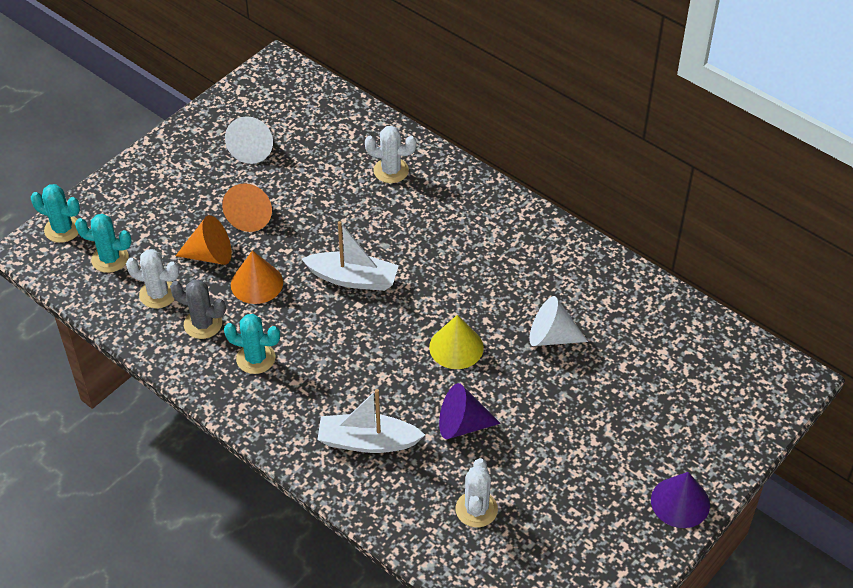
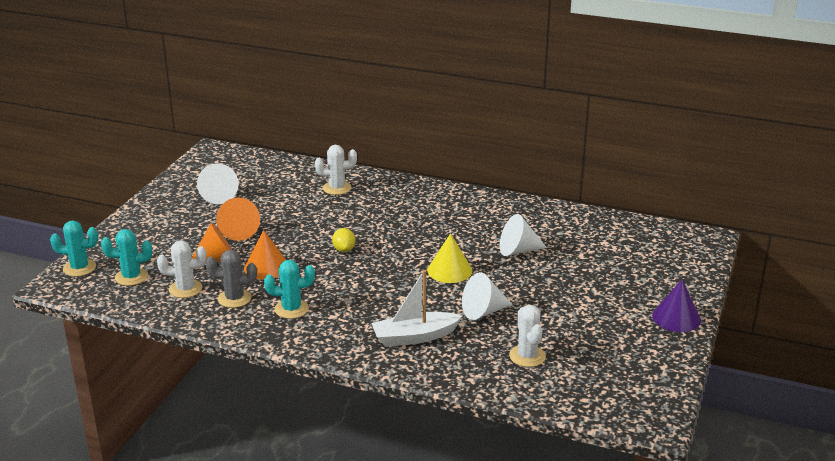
camera: 20 degrees left, 20 degrees down
white boat [302,221,399,291] -> yellow lemon [332,228,355,252]
purple cone [439,383,501,439] -> white cone [462,272,513,320]

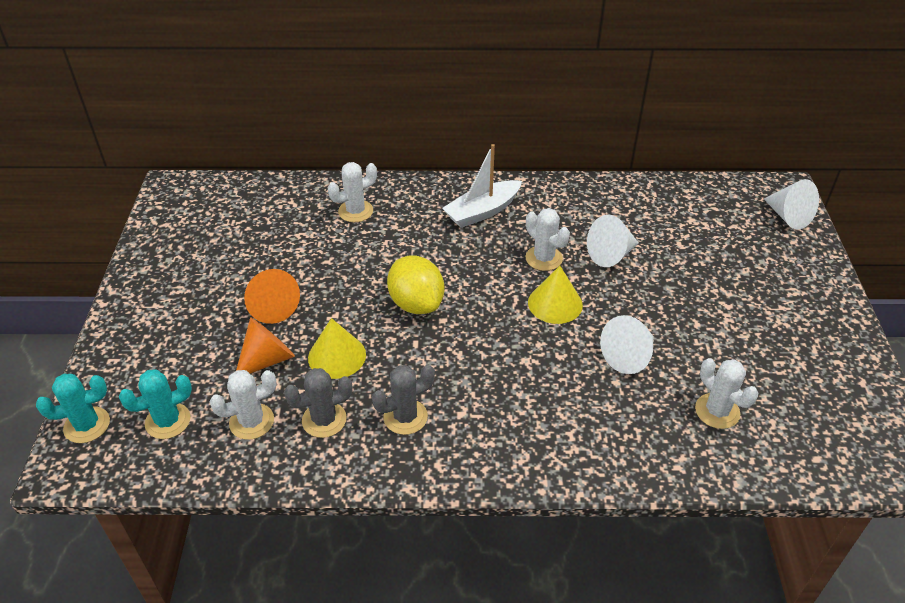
camera: 20 degrees left, 15 degrees up
white cone [197,163,239,204] -> white cone moved to [764,179,819,230]
orange cone [244,230,286,280] -> yellow cone [308,318,366,379]
turquoise cactus [264,260,315,319] -> grey cactus [372,365,435,435]
yellow lemon [332,228,355,252] -> yellow lemon [387,256,444,314], size x1.87
white boat [371,270,462,347] -> white boat moved to [442,144,522,228]
purple cone [652,280,701,332] -> none
none -> white cactus [525,208,570,271]

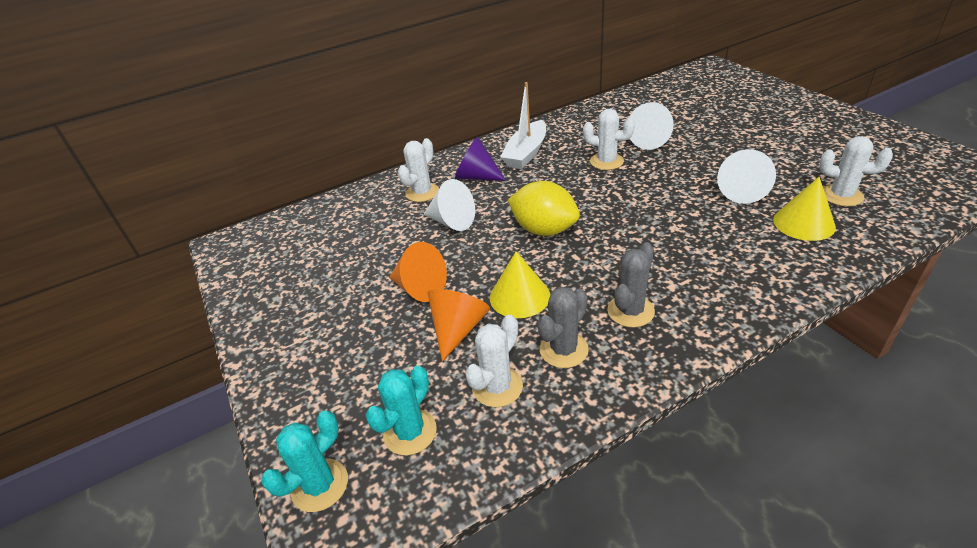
camera: 25 degrees left, 5 degrees down
yellow cone [528,266,583,324] -> yellow cone moved to [773,177,836,241]
white cone [764,179,819,230] -> white cone moved to [423,179,475,231]
none -> purple cone [455,137,506,181]

